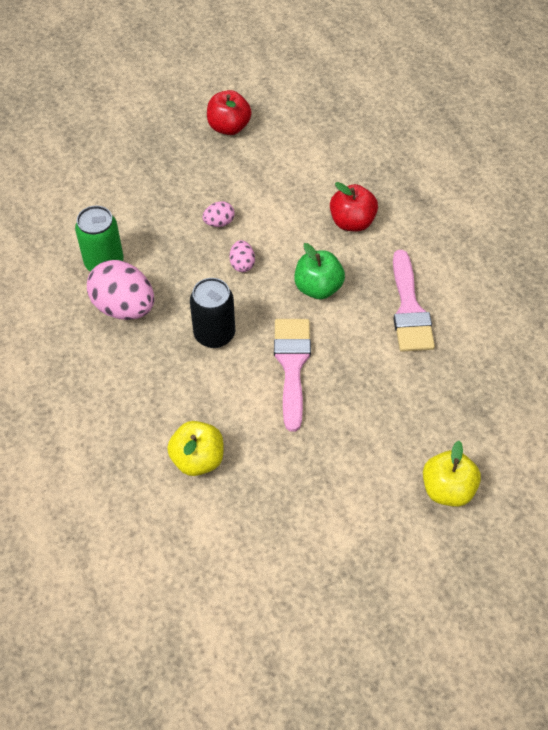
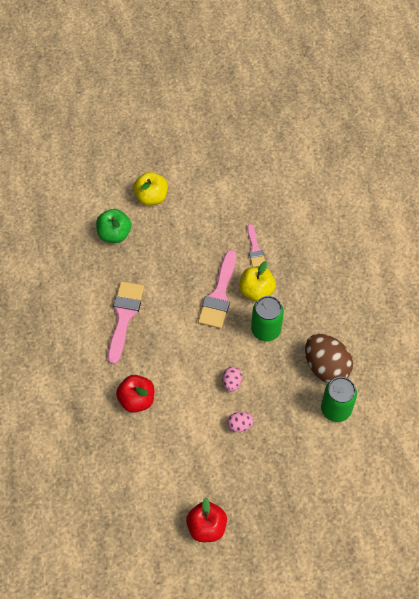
camera: 165 degrees left, 5 degrees up
pink egg [87,260,154,320] -> brown egg [305,334,353,383]
yellow apple [167,421,224,476] -> yellow apple moved to [239,261,276,302]
black can [190,278,235,348] -> green can [251,296,284,341]
green apple [294,243,345,299] -> green apple moved to [96,209,131,243]
none -> pink brush [247,224,265,267]

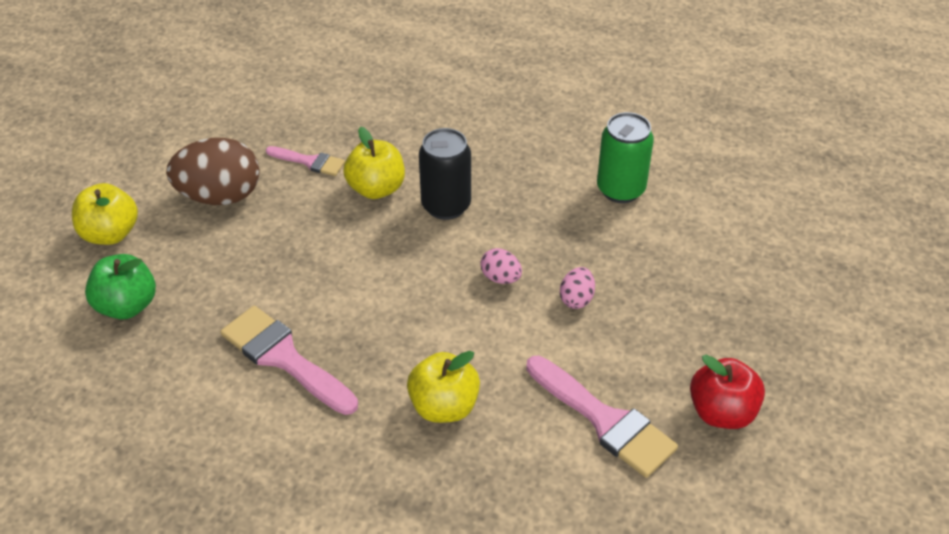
camera: 60 degrees left, 15 degrees down
red apple [116,375,154,413] -> yellow apple [407,351,480,423]
pink brush [198,250,236,329] -> pink brush moved to [526,356,678,478]
green can [251,296,284,341] -> black can [419,128,471,220]
brown egg [305,334,353,383] -> brown egg moved to [166,138,260,205]

